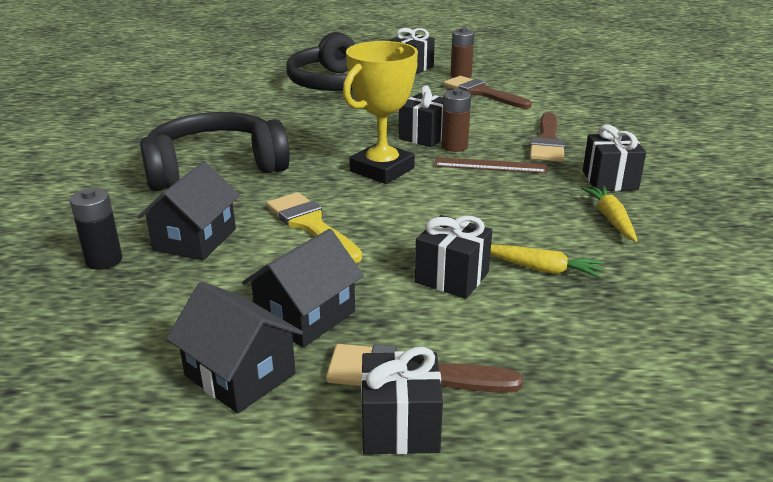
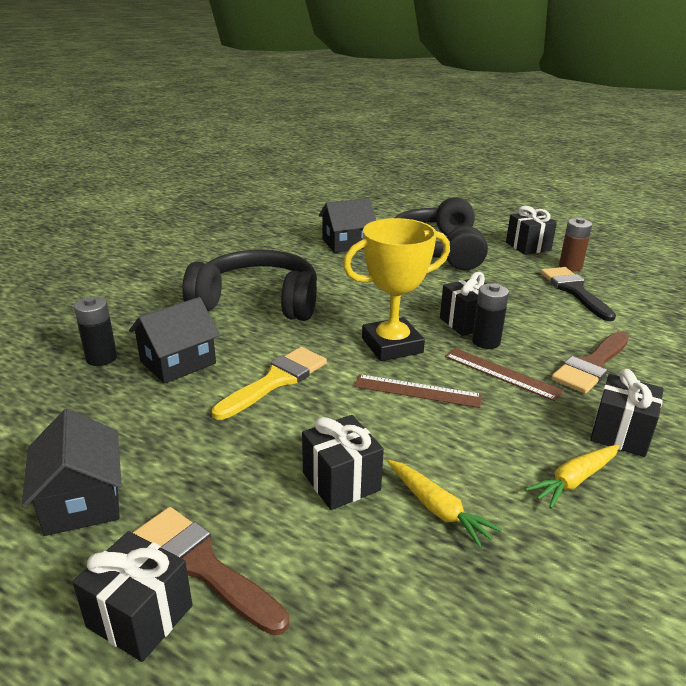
camera: 30 degrees right, 0 degrees up
black house [242,229,364,348] -> black house moved to [319,198,376,253]
yellow brush [266,192,362,263] -> yellow brush turned 45 degrees clockwise [212,347,327,420]
brown battery [441,89,471,152] -> black battery [472,283,509,349]
brown brush [444,76,532,109] -> black brush [541,267,616,321]
yellow carrot [581,185,637,242] -> yellow carrot turned 150 degrees counterclockwise [525,444,619,508]
none -> brown ruler [354,374,482,408]

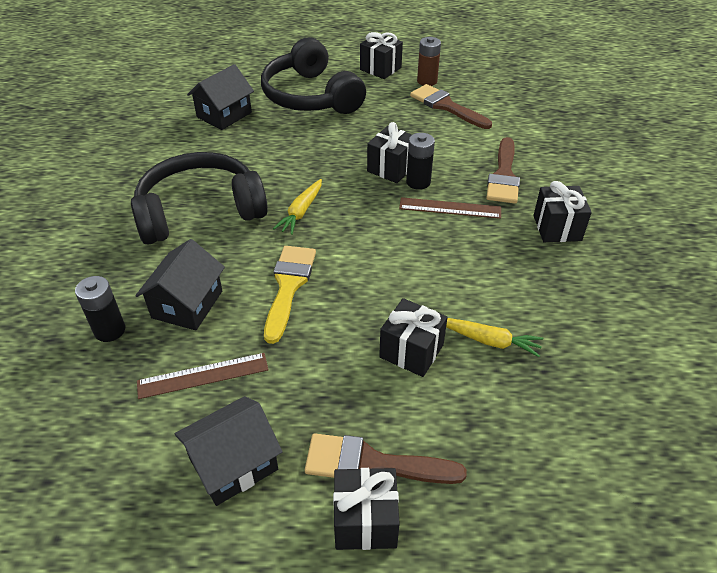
camera: 30 degrees left, 15 degrees up
black house [22,409,122,536] -> black house turned 75 degrees counterclockwise [175,396,283,506]
yellow trophy [343,218,450,361] -> none
brown ruler [354,374,482,408] -> brown ruler moved to [137,353,268,399]
yellow carrot [525,444,619,508] -> yellow carrot moved to [273,179,322,235]
black brush [541,267,616,321] -> brown brush [410,84,492,129]

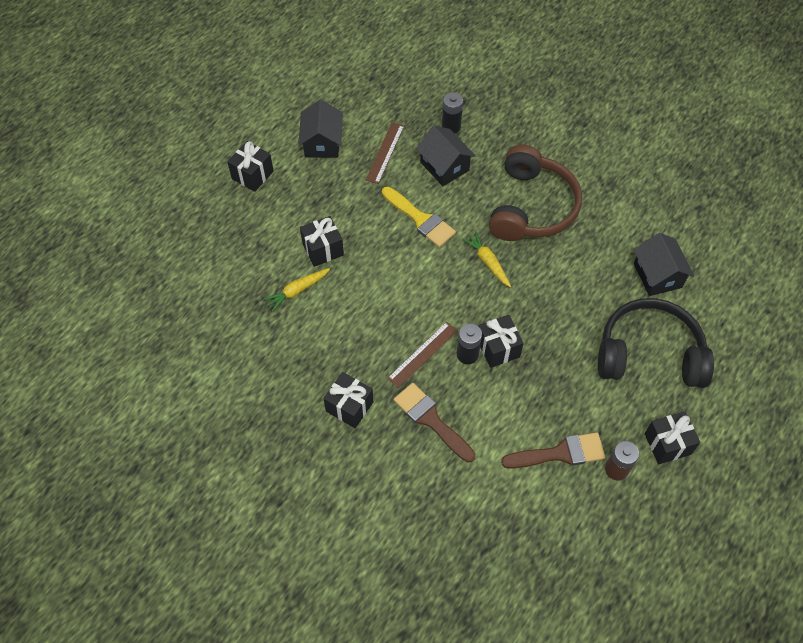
camera: 125 degrees right, 15 degrees up
black headphones [131,152,268,245] -> brown headphones [489,144,582,241]
brown brush [305,433,467,484] -> none

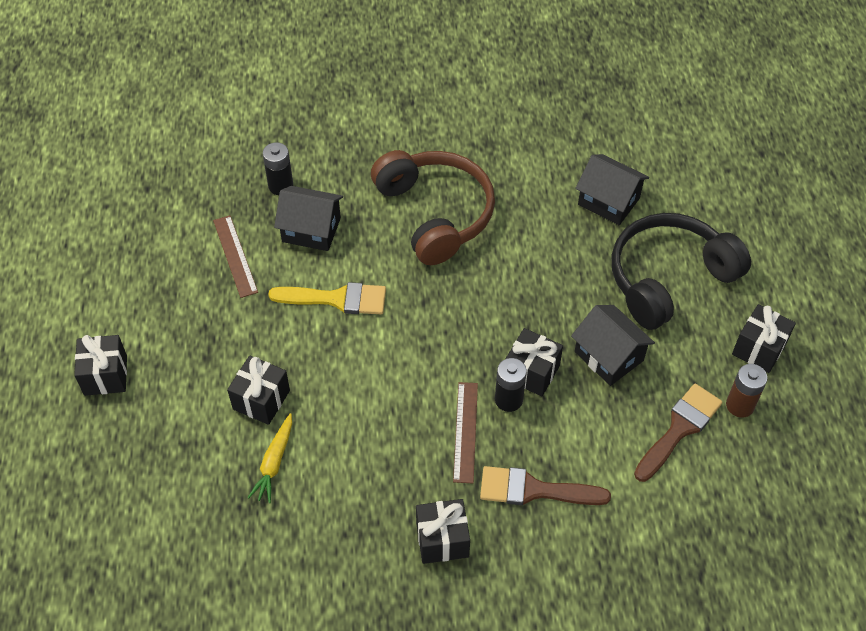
camera: 40 degrees left, 5 degrees down
black house [298,100,343,158] -> black house moved to [571,305,655,386]
yellow carrot [462,231,511,288] -> none

